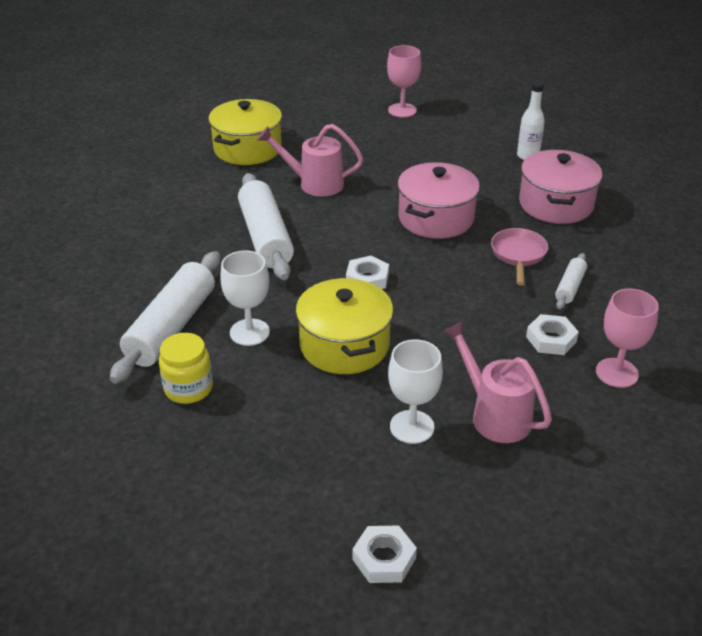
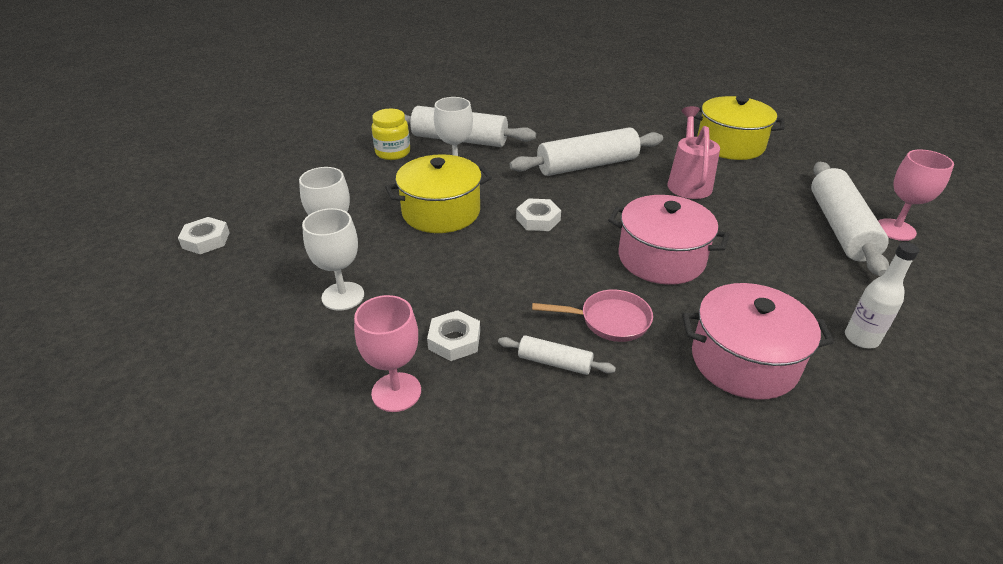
camera: 85 degrees right, 0 degrees up
pink watering can [443,321,552,443] -> white goblet [302,208,364,311]
none -> white rolling pin [811,162,889,276]

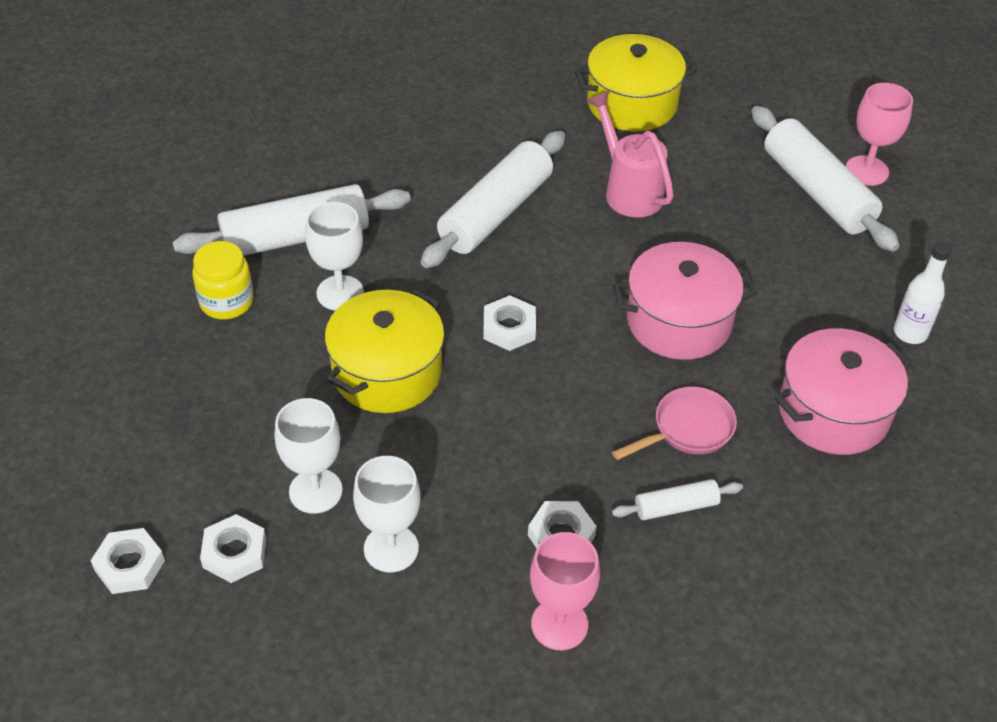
camera: 35 degrees left, 10 degrees up
none -> white nut [200,514,266,583]

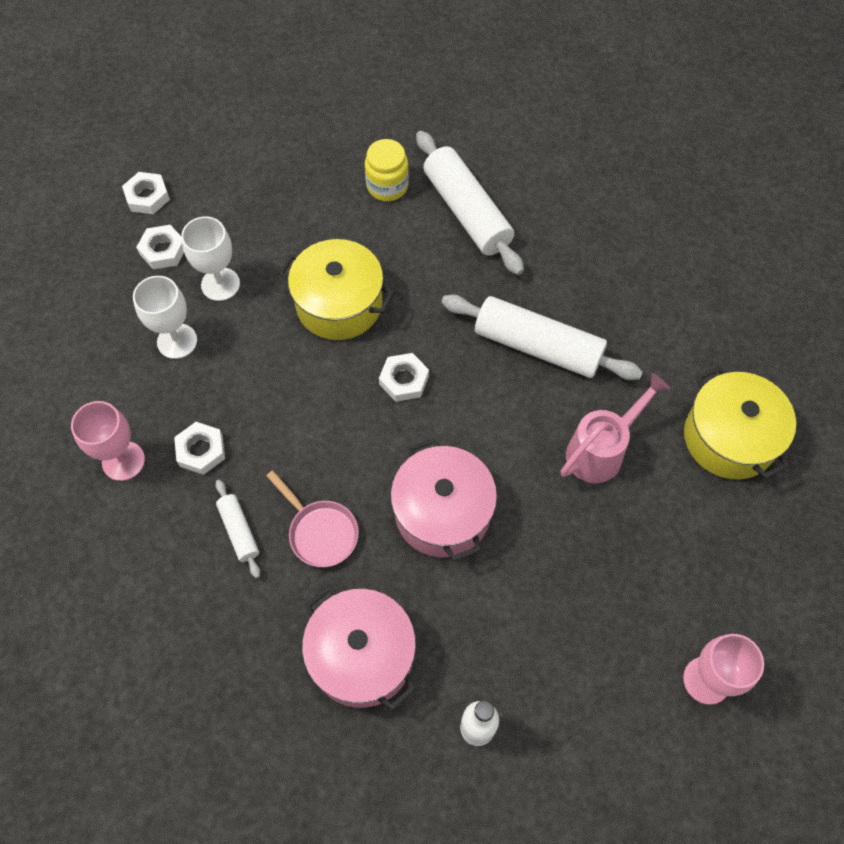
camera: 80 degrees right, 15 degrees up
white goblet [305,202,364,311] -> none
white rolling pin [751,106,899,252] -> none

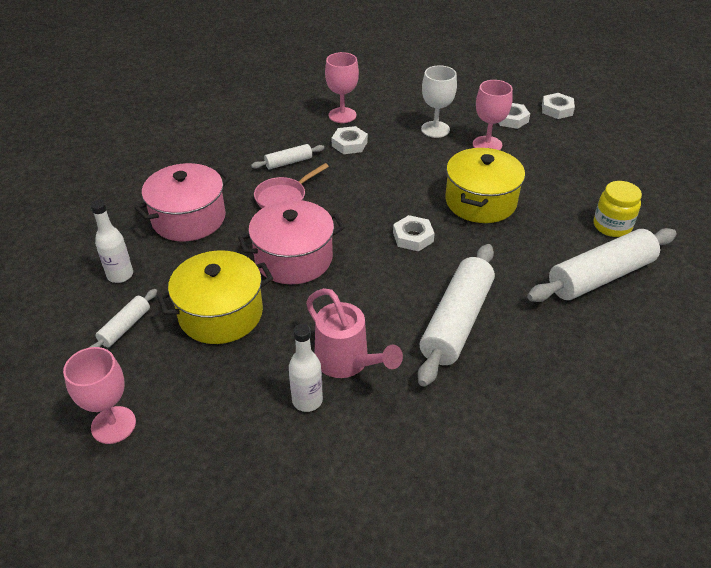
camera: 90 degrees right, 20 degrees down
white goblet [181,216,240,301] -> pink goblet [473,80,513,150]
yellow pot [684,366,796,479] -> yellow pot moved to [157,250,273,344]
none -> white rolling pin [89,289,157,348]
none -> white bottle [289,324,323,412]

